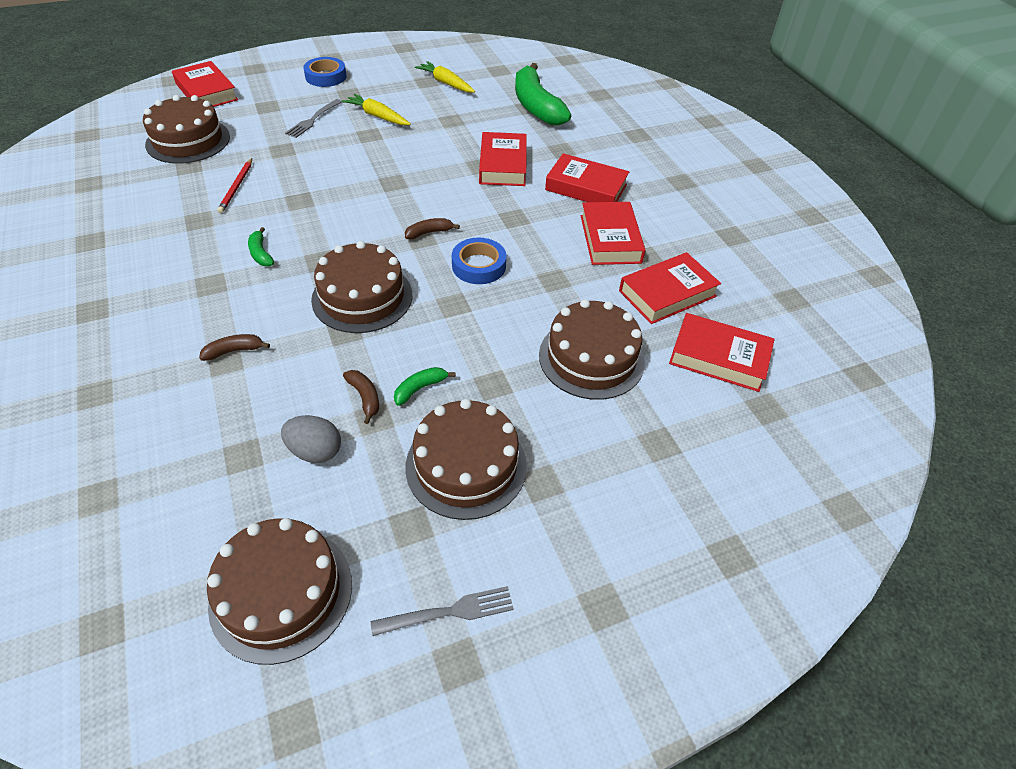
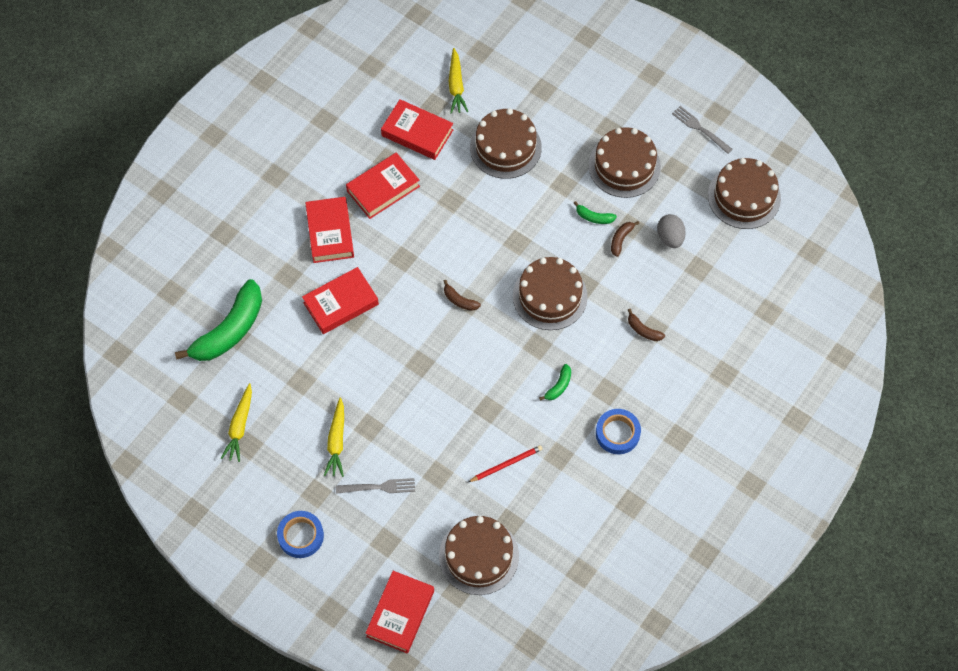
camera: 120 degrees left, 15 degrees up
blue tape [452,238,506,284] -> blue tape moved to [596,409,641,454]
red book [669,313,775,392] -> yellow carrot [449,48,468,114]

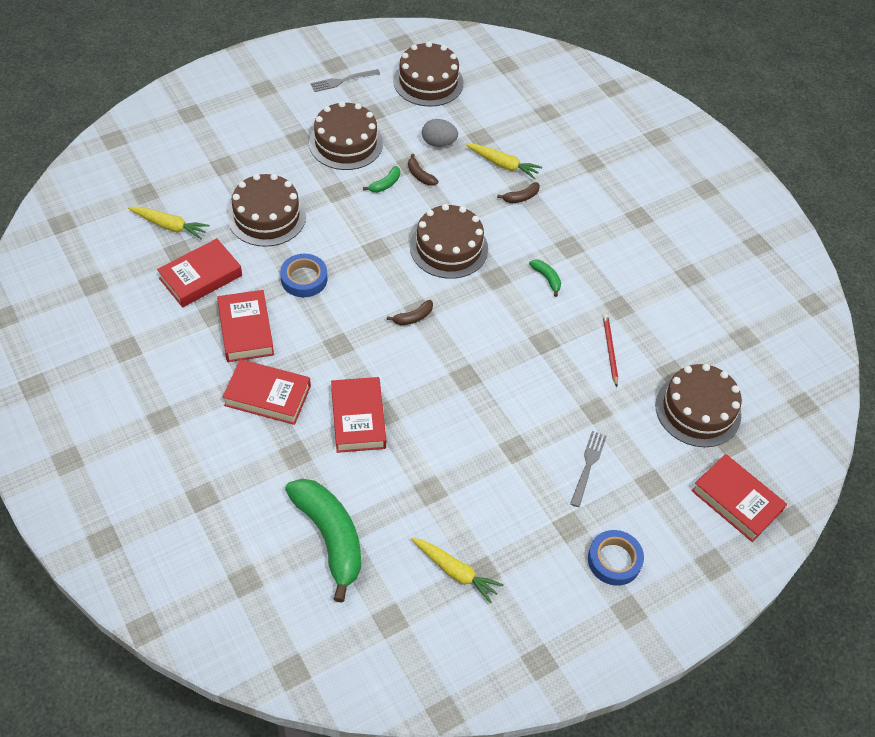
camera: 70 degrees left, 10 degrees down
yellow carrot [324,397,344,477] -> yellow carrot moved to [466,144,542,179]
blue tape [596,409,641,454] -> blue tape moved to [280,254,327,297]

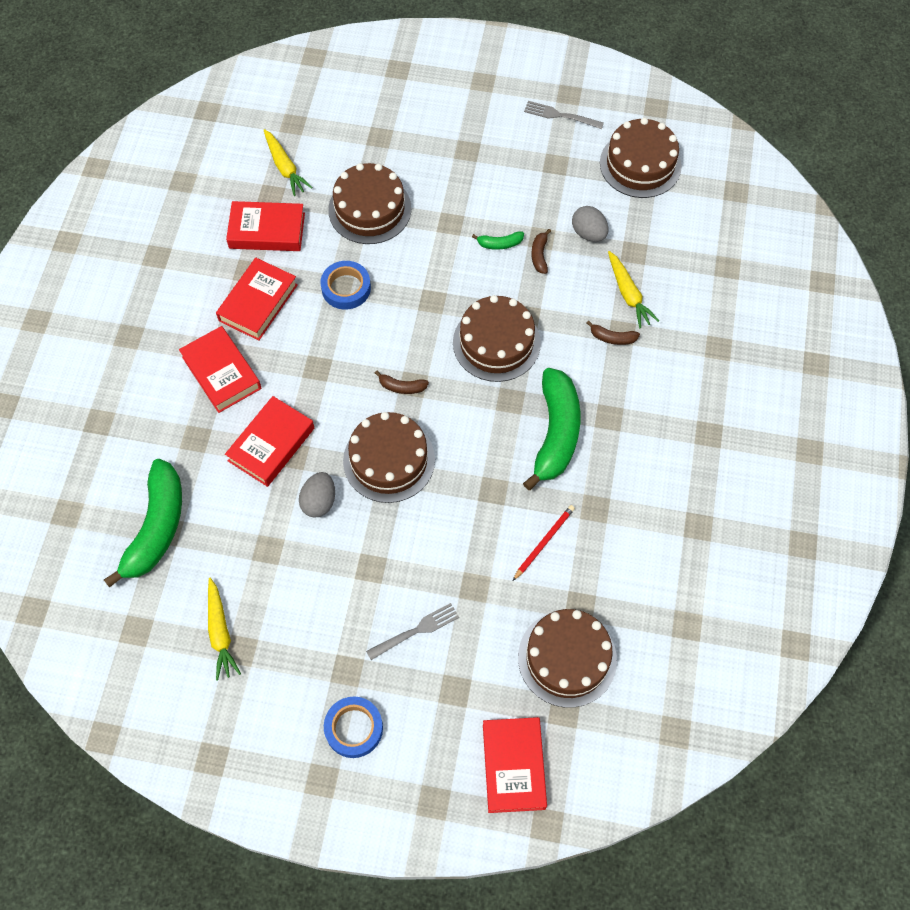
camera: 45 degrees right, 10 degrees up
brown cake [309,101,383,170] -> brown cake moved to [343,412,435,503]
green banana [529,260,561,297] -> green banana [523,368,580,490], size x2.39
none -> grey egg [299,472,335,518]

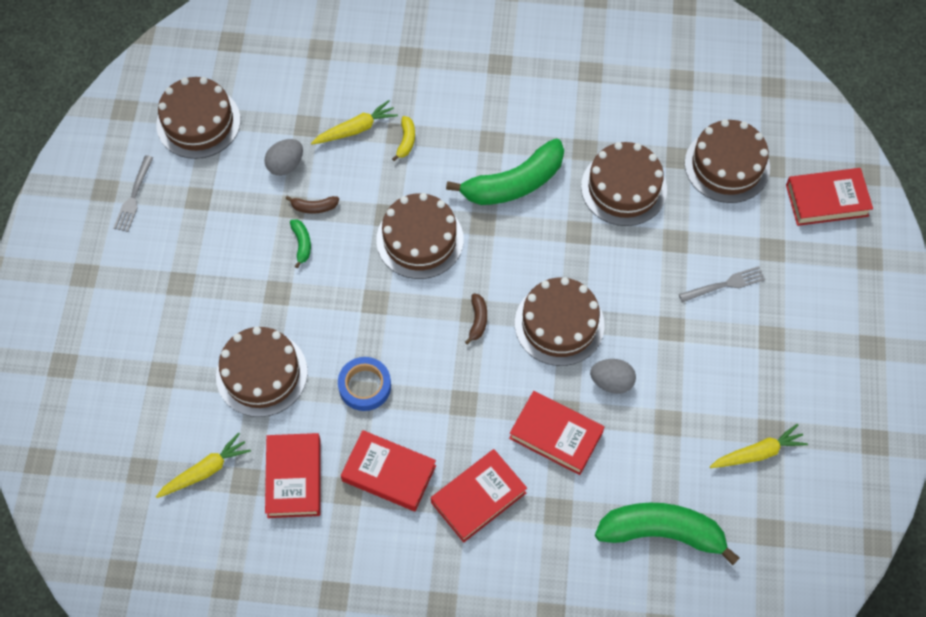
camera: 95 degrees left, 0 degrees up
blue tape [324,696,383,758] -> none
grey fork [366,603,459,660] -> grey fork turned 105 degrees clockwise [679,266,765,303]
red pencil [513,505,575,581] -> brown cake [581,142,667,226]
green banana [523,368,580,490] -> green banana turned 150 degrees clockwise [446,139,564,205]
brown banana [587,321,640,345] -> yellow banana [392,116,415,161]

